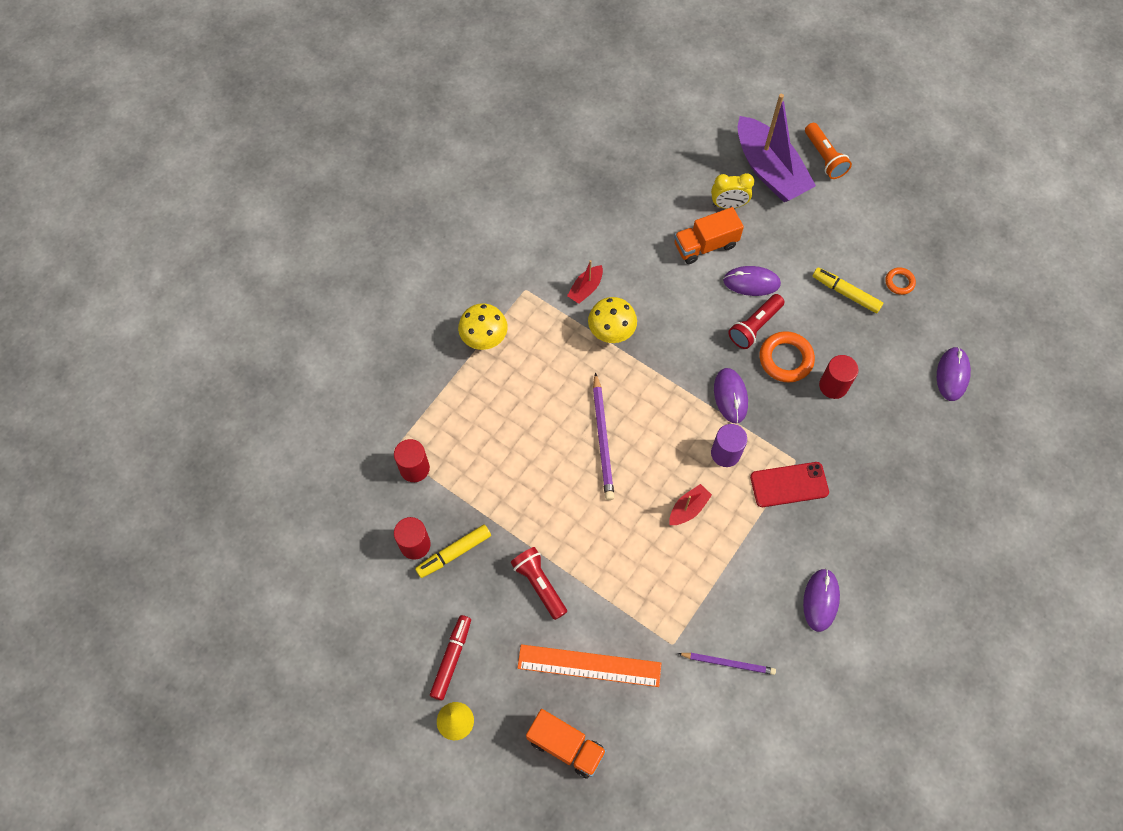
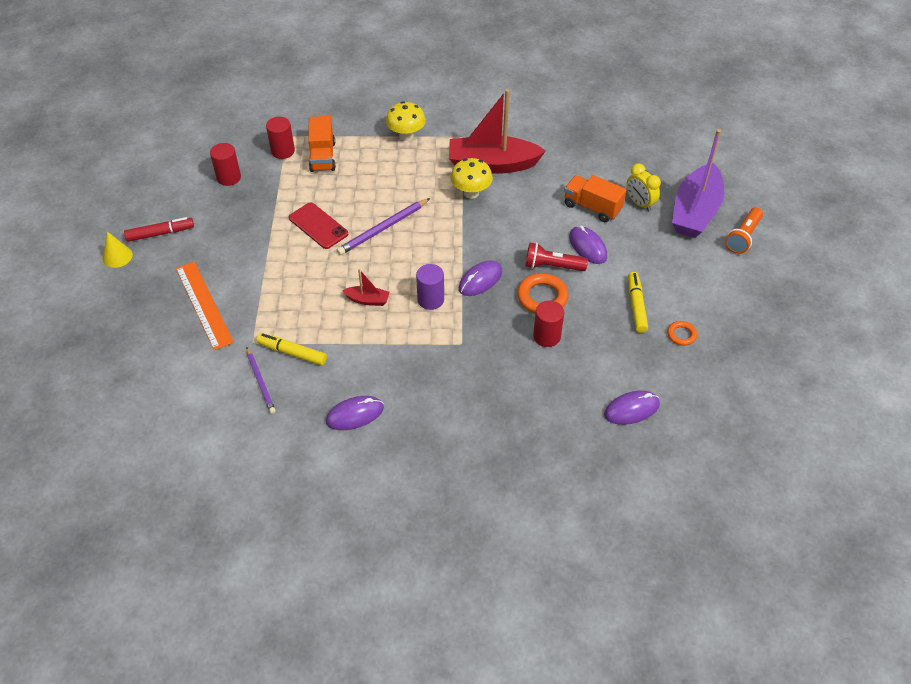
camera: 55 degrees right, 15 degrees down
yellow marker [415,525,491,578] -> yellow marker moved to [256,333,327,365]
red flashlight [510,547,567,620] -> none
orange truck [526,709,607,779] -> orange truck moved to [308,116,336,172]
red boat [567,260,603,304] -> red boat [449,89,546,174], size x2.29
red phone [750,462,829,507] -> red phone moved to [289,203,348,249]

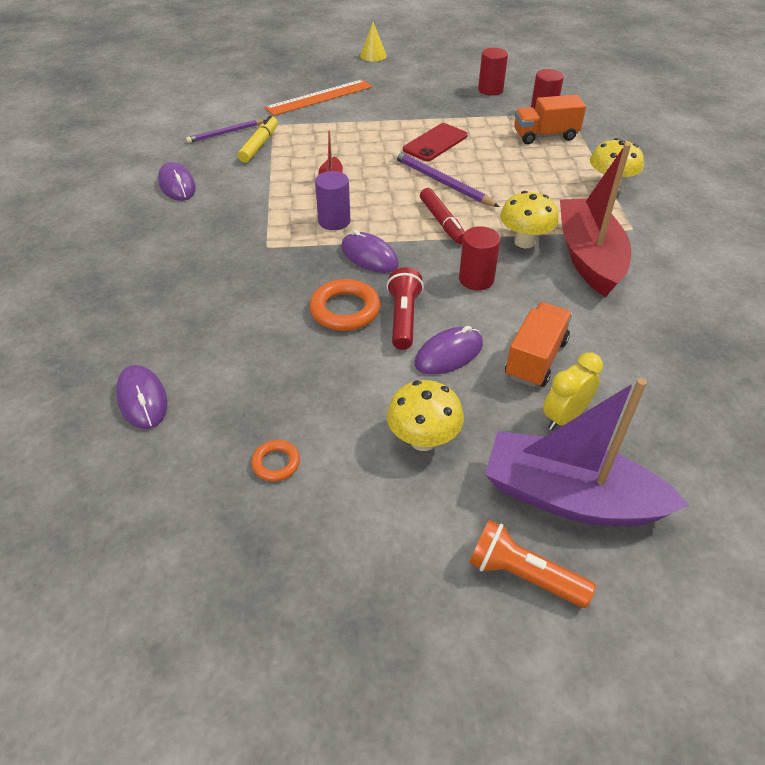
camera: 85 degrees right, 5 degrees down
red marker [124,217,194,242] -> red marker moved to [420,188,465,244]
red cylinder [533,301,564,347] -> red cylinder moved to [459,226,500,290]
yellow marker [628,272,648,333] -> none
none -> yellow mushroom [387,380,464,451]

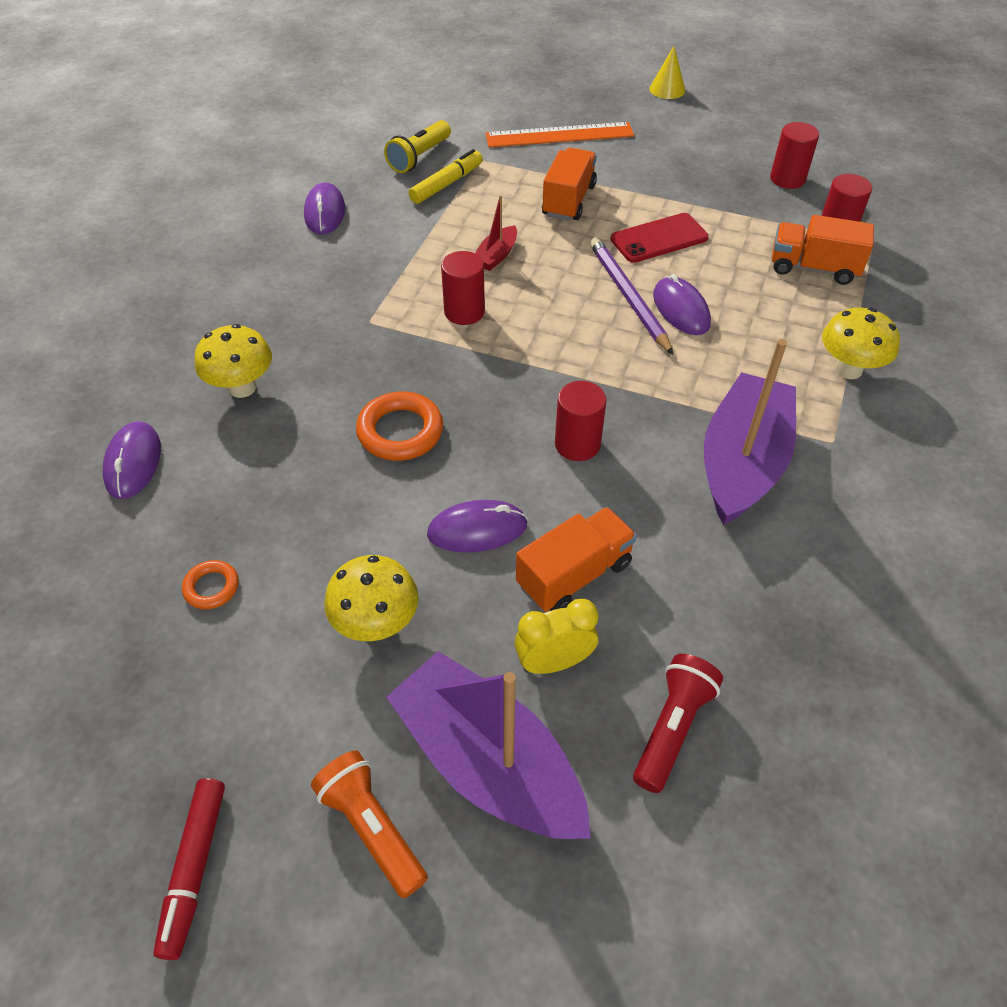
camera: 25 degrees right, 5 degrees up
purple pencil [186,120,265,143] -> yellow flashlight [384,120,451,173]
purple cylinder [315,171,350,230] -> red cylinder [441,251,485,325]
purple mouse [341,230,399,273] -> purple mouse moved to [653,274,711,335]
red flashlight [387,267,424,350] -> red flashlight moved to [633,654,723,793]
red marker [420,188,465,244] -> red marker moved to [153,778,225,960]
yellow mushroom [500,191,559,248] -> yellow mushroom moved to [195,324,272,398]
red boat [560,143,631,297] -> purple boat [704,339,796,525]
none -> orange truck [542,148,597,221]

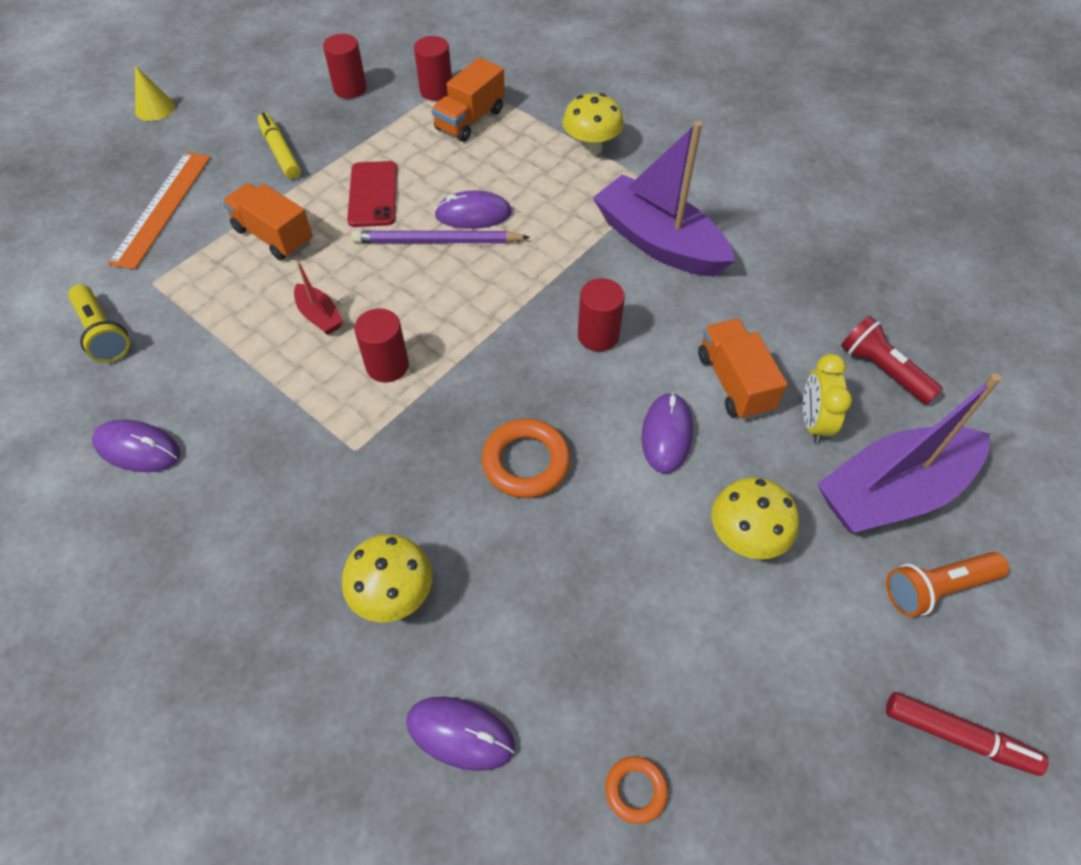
camera: 70 degrees left, 5 degrees up
orange ring [182,560,239,609] -> orange ring moved to [605,756,668,824]
yellow marker [408,149,483,204] -> yellow marker moved to [258,112,301,179]

